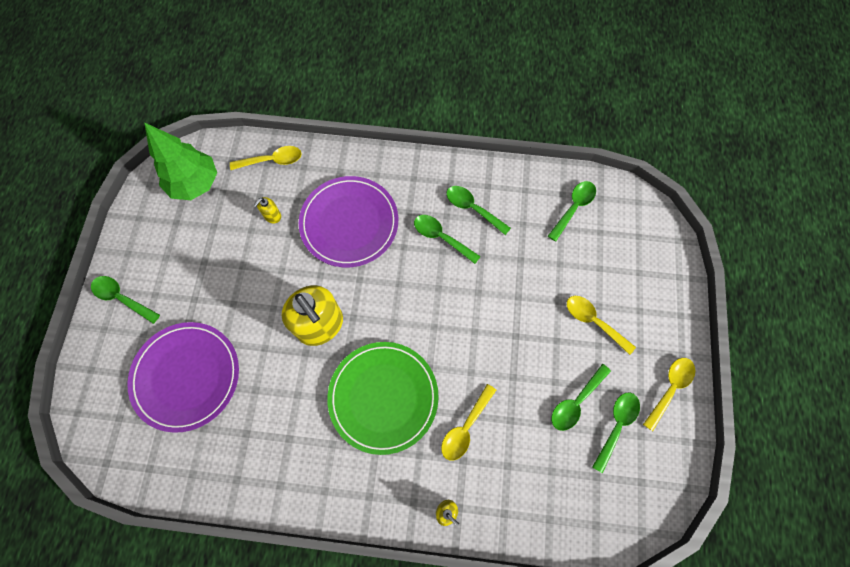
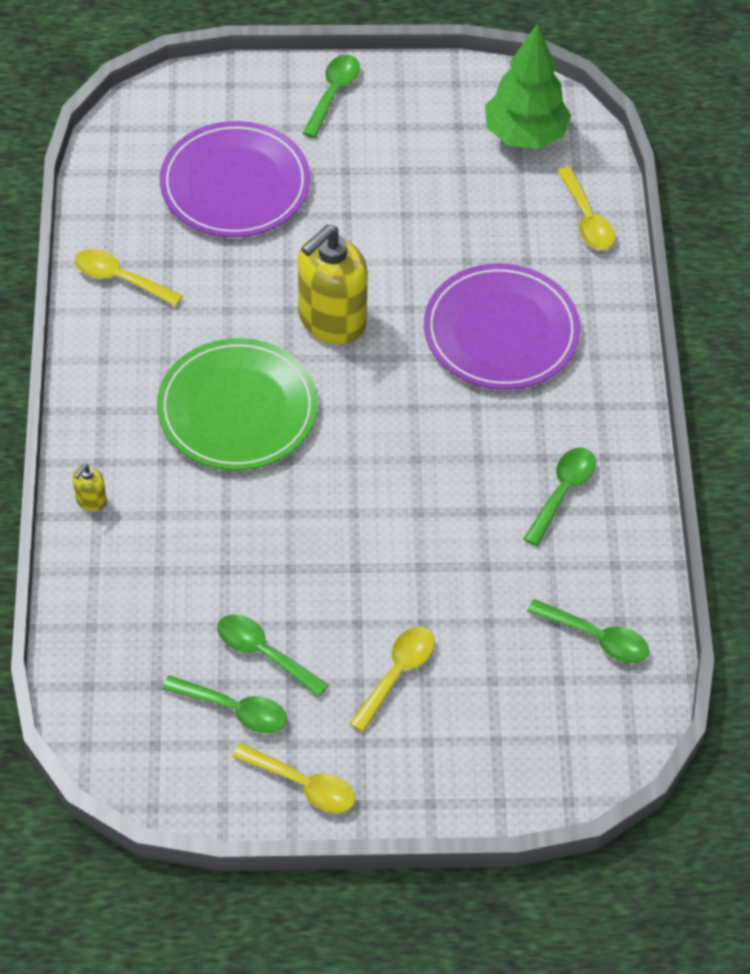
camera: 80 degrees right, 15 degrees down
yellow soap dispenser [253,197,281,223] -> none
green spoon [414,215,481,264] -> none
yellow spoon [441,384,496,461] -> yellow spoon moved to [75,249,183,307]

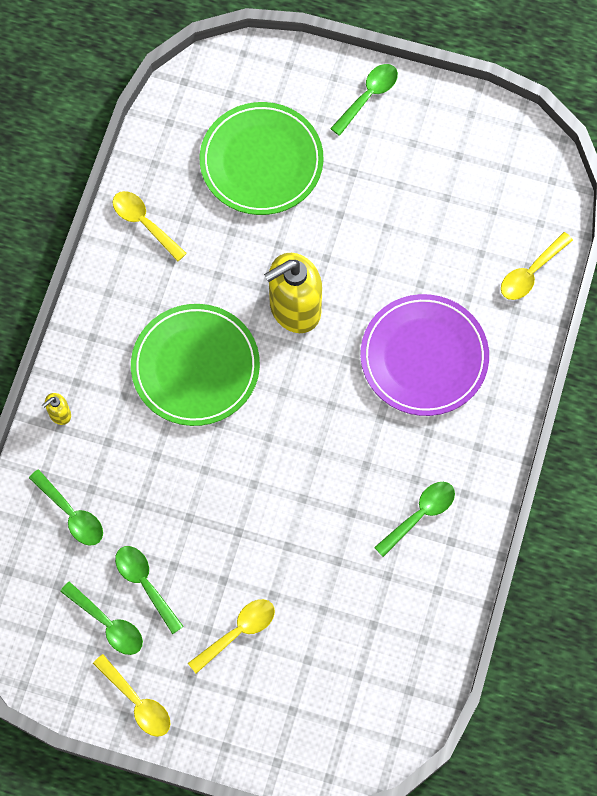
camera: 20 degrees right, 15 degrees up
purple plate [160,121,310,237] -> green plate [200,102,324,215]
green tree [485,23,571,149] -> none
green spoon [527,599,649,663] -> green spoon moved to [29,469,103,546]
yellow spoon [557,167,615,250] -> yellow spoon turned 45 degrees clockwise [501,232,573,300]

